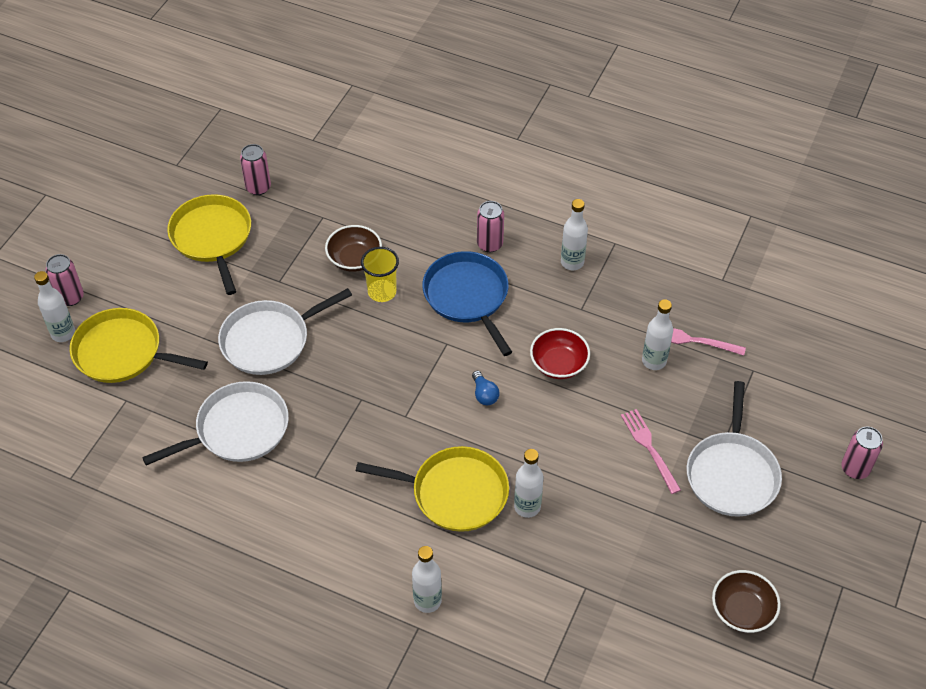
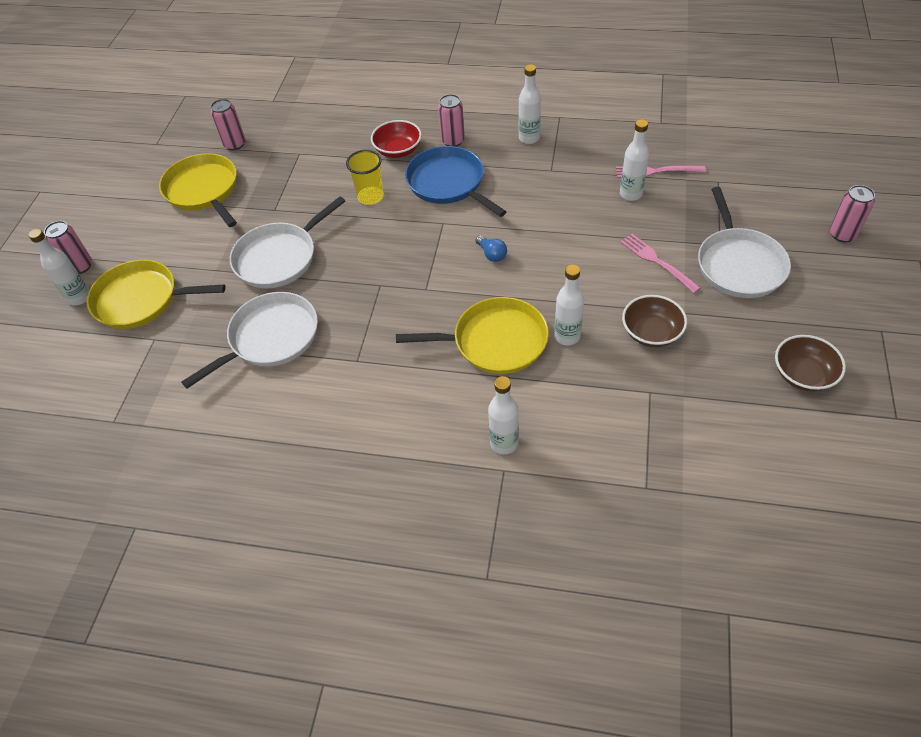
camera: 10 degrees left, 0 degrees up
brown bowl [325,225,382,272] -> brown bowl moved to [622,295,687,347]
red bowl [530,328,590,379] -> red bowl moved to [371,120,422,158]

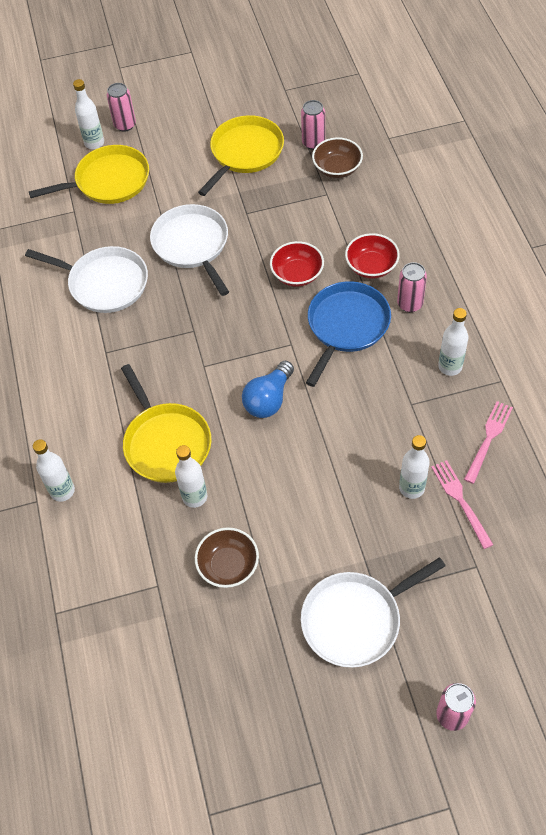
camera: 65 degrees right, 5 degrees up
yellow pan [87,260,226,329] -> yellow pan turned 90 degrees clockwise [29,145,149,204]
white pan [230,196,345,288] -> white pan turned 45 degrees clockwise [150,204,229,296]
yellow cup [346,150,384,205] -> red bowl [270,241,324,287]
blue light bulb [475,235,507,262] -> blue light bulb [242,361,294,418], size x1.74
pink fork [620,234,701,293] -> pink fork moved to [464,401,513,484]
brown bowl [775,335,846,391] -> brown bowl moved to [312,137,363,178]

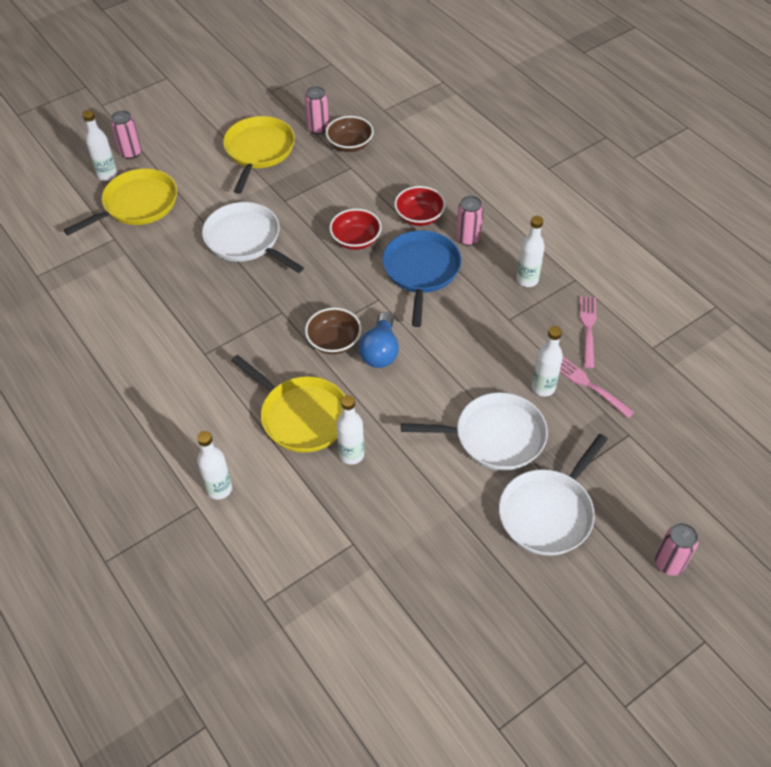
camera: 25 degrees left, 5 degrees down
white pan [25,246,148,313] -> white pan moved to [401,392,548,470]
brown bowl [195,527,259,588] -> brown bowl moved to [305,308,362,354]

